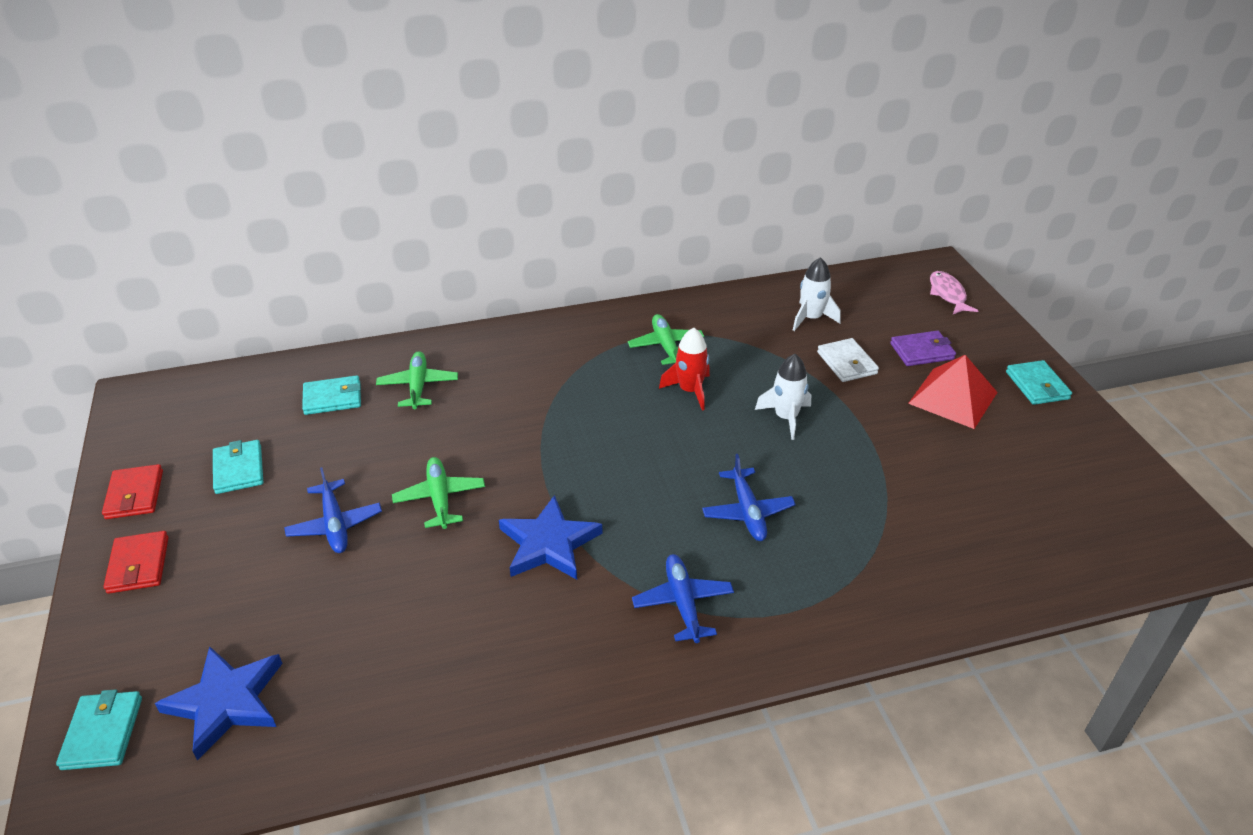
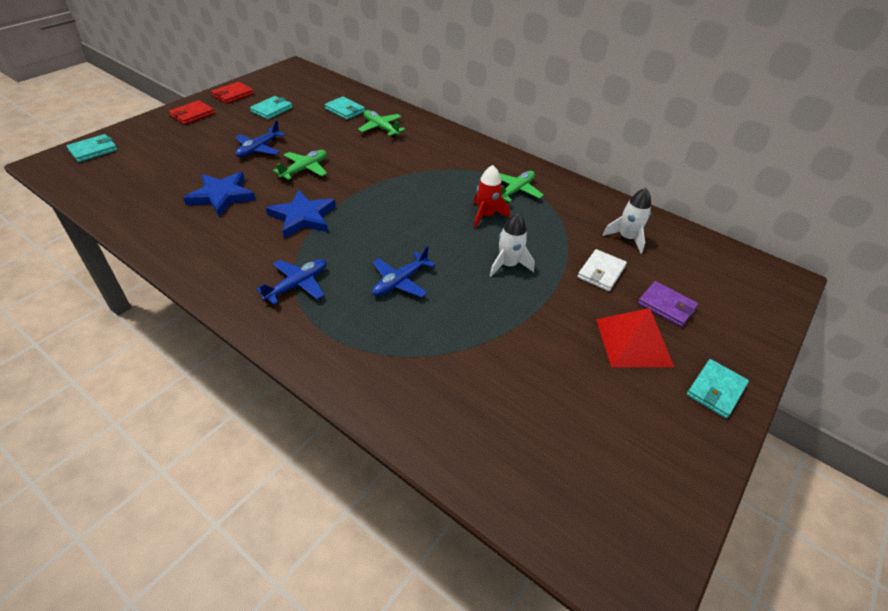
camera: 50 degrees right, 5 degrees up
blue star [155,646,283,761] -> blue star moved to [183,172,256,217]
green plane [376,351,458,409] -> green plane turned 90 degrees counterclockwise [358,110,405,137]
pink fish [930,271,978,314] -> none

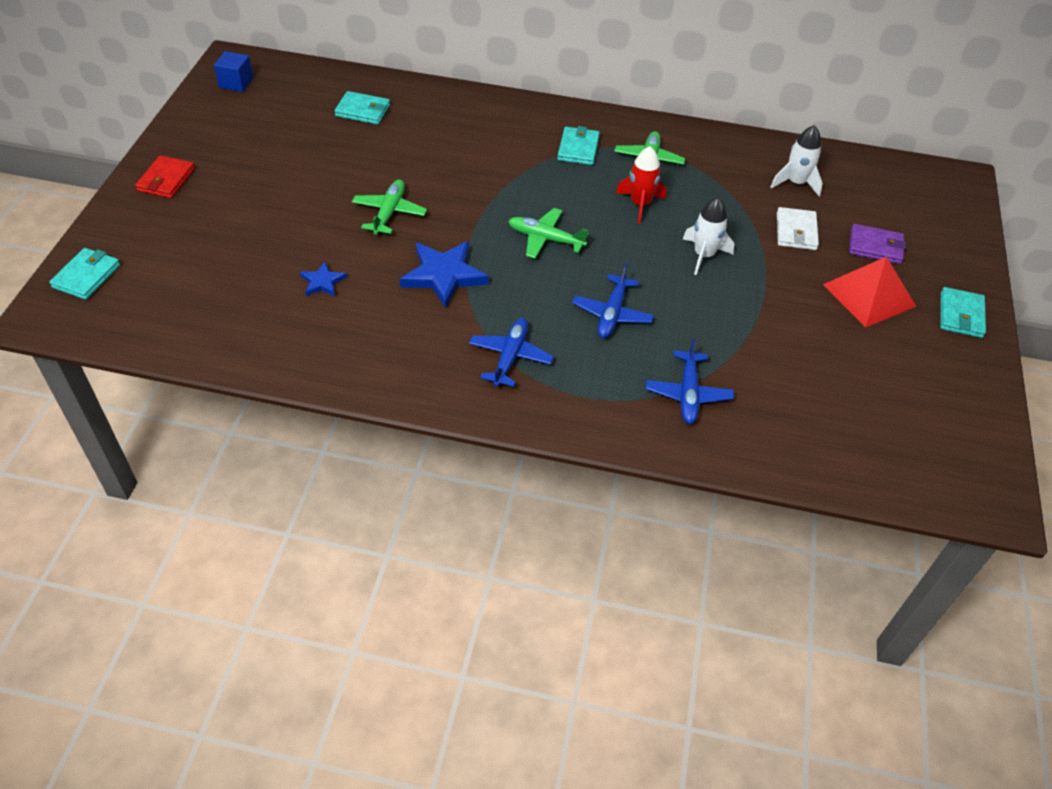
camera: 25 degrees left, 5 degrees up
blue star [183,172,256,217] -> blue star [300,262,347,296], size x0.52
red wallet [212,82,254,104] -> none
blue plane [235,120,286,158] -> blue plane moved to [646,338,734,424]
turquoise wallet [250,96,292,120] -> turquoise wallet moved to [557,126,600,165]
green plane [358,110,405,137] -> green plane moved to [509,208,589,259]
none -> blue cube [214,51,253,92]

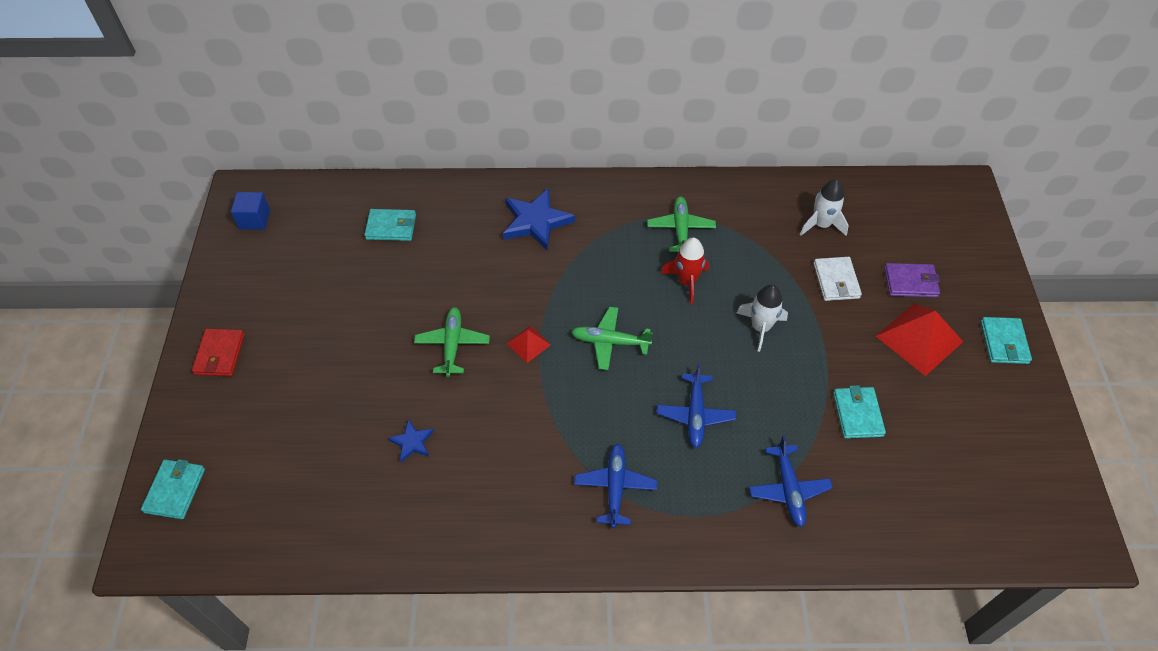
camera: 10 degrees left, 5 degrees up
blue star [400,241,489,309] -> blue star moved to [503,188,575,251]
turquoise wallet [557,126,600,165] -> turquoise wallet moved to [833,385,886,439]
none -> red pyramid [507,325,551,363]

